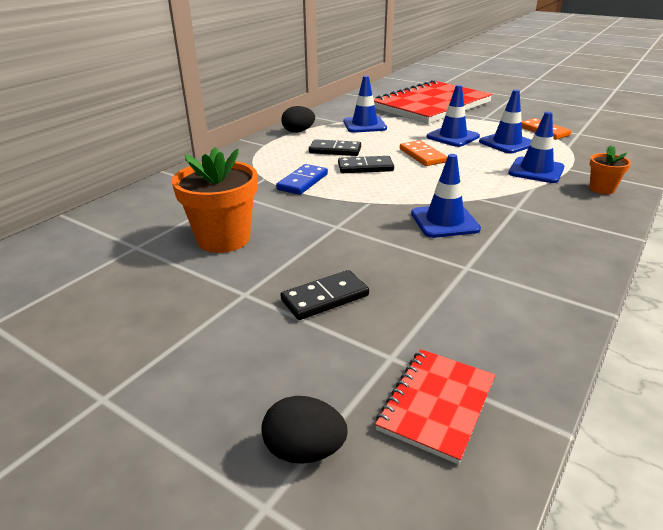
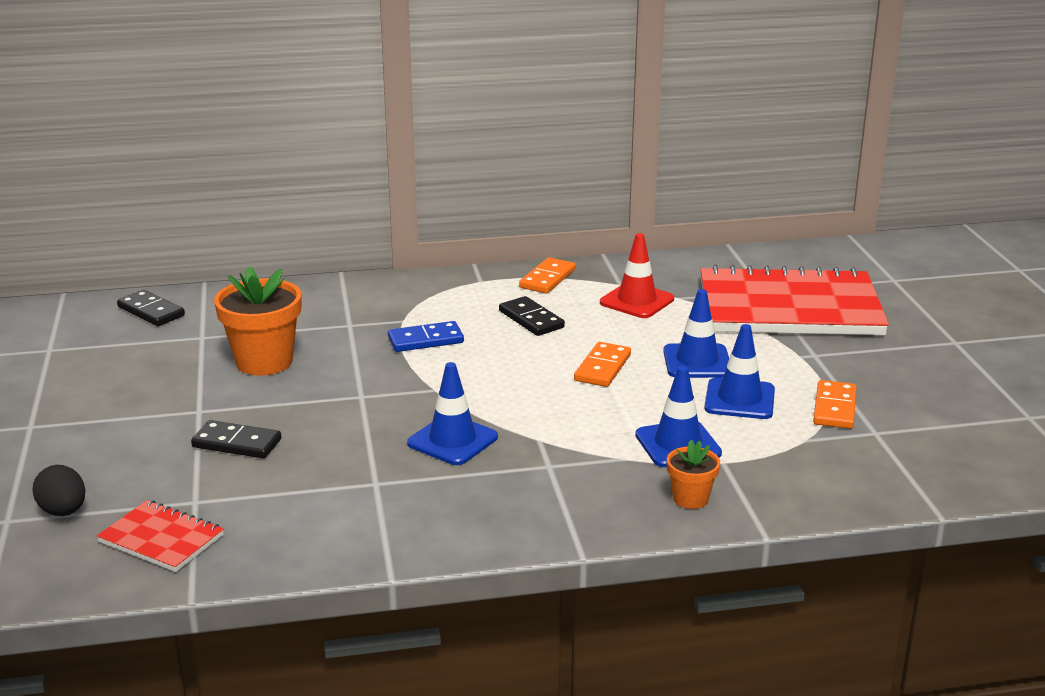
camera: 45 degrees right, 5 degrees down
black egg [281,106,315,133] -> orange domino [519,257,576,293]
black domino [338,156,394,173] -> black domino moved to [117,290,185,326]
blue traffic cone [343,76,387,133] -> red traffic cone [600,233,674,318]
red notebook [375,349,495,464] -> red notebook turned 45 degrees clockwise [97,500,224,572]

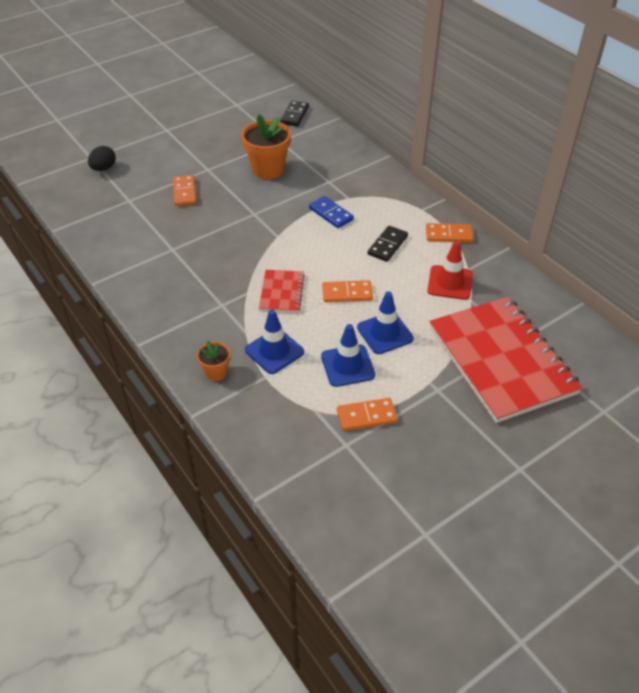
camera: 65 degrees right, 20 degrees up
red notebook [97,500,224,572] -> red notebook moved to [259,270,305,313]
black domino [191,420,281,458] -> orange domino [173,175,197,206]
blue traffic cone [407,362,498,465] -> none

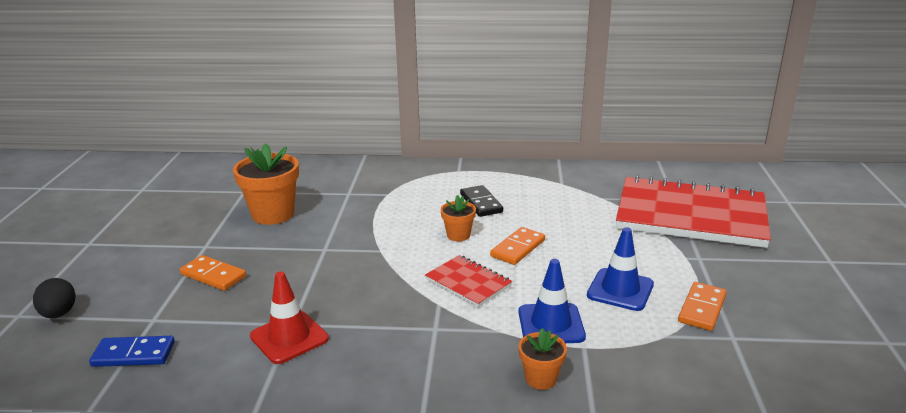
camera: 50 degrees left, 20 degrees down
black domino [280,101,309,126] -> none
blue domino [309,196,354,228] -> blue domino moved to [89,336,175,367]
blue traffic cone [357,291,414,354] -> none
orange domino [426,223,473,242] -> none
red traffic cone [427,241,473,300] -> red traffic cone moved to [250,272,329,364]
none -> orange flower pot [441,195,476,241]

